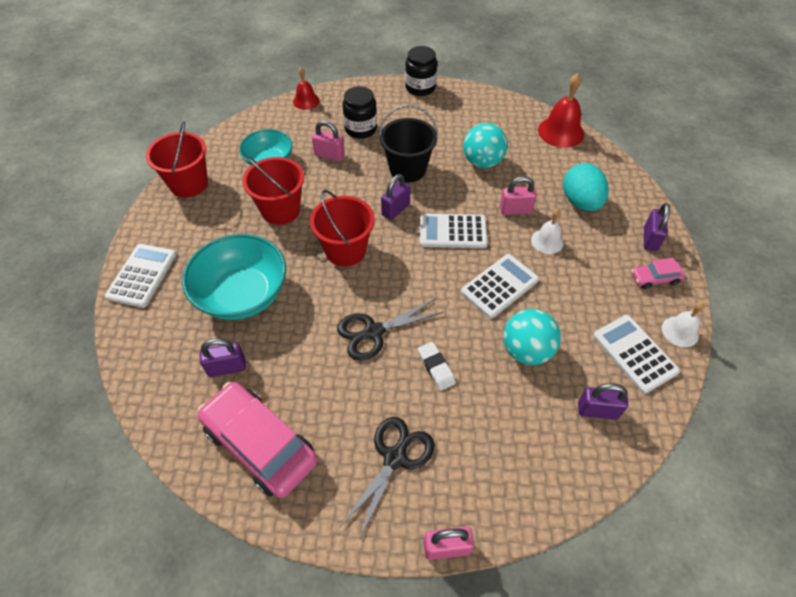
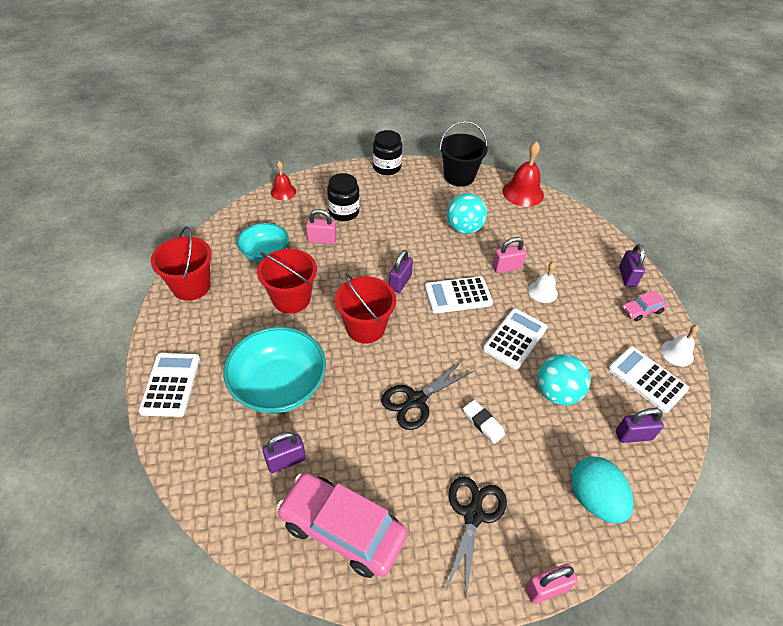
camera: 15 degrees left, 5 degrees down
black bucket [379,105,438,182] -> black bucket moved to [439,121,488,187]
turquoise egg [563,163,609,211] -> turquoise egg moved to [571,456,634,523]

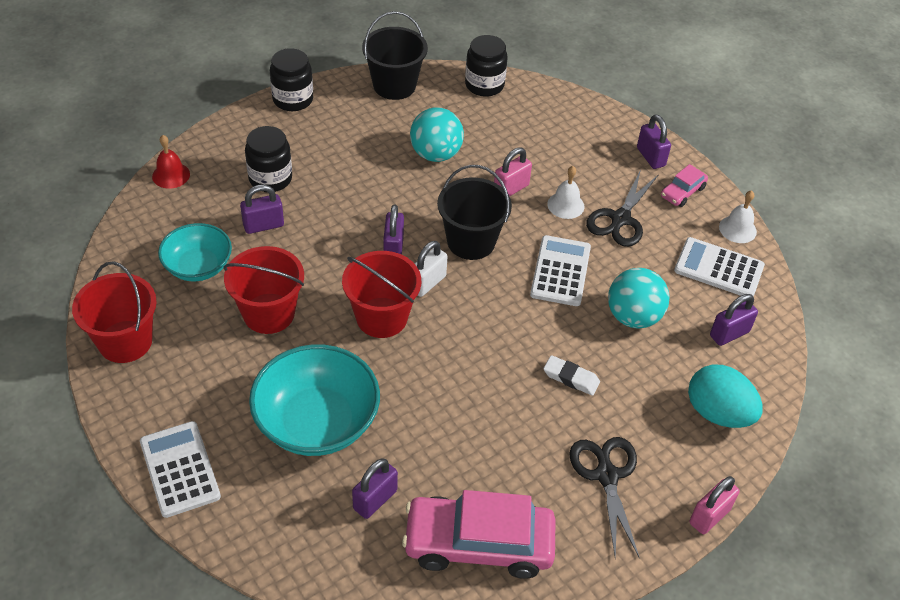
camera: 25 degrees left, 0 degrees up
pink padlock [306,209,337,245] -> purple padlock [240,184,284,234]
black scissors [381,360,475,430] -> black scissors moved to [586,169,659,247]
white calculator [425,276,493,314] -> black bucket [437,165,512,260]
red bell [502,141,544,207] -> black jar [465,35,508,97]
none -> white padlock [415,241,448,297]

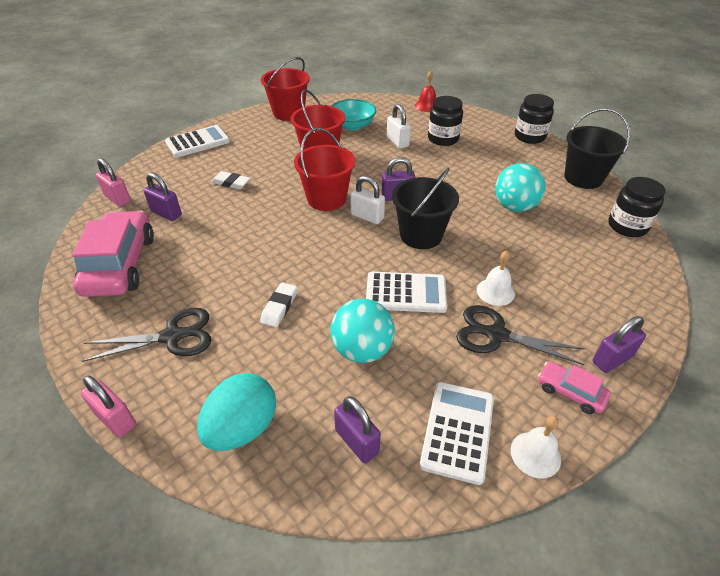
camera: 85 degrees right, 5 degrees down
purple padlock [240,184,284,234] -> white padlock [387,104,411,149]
turquoise bowl [249,344,380,456] -> white eraser [211,171,251,190]
pink padlock [494,147,532,197] -> pink padlock moved to [96,158,131,207]

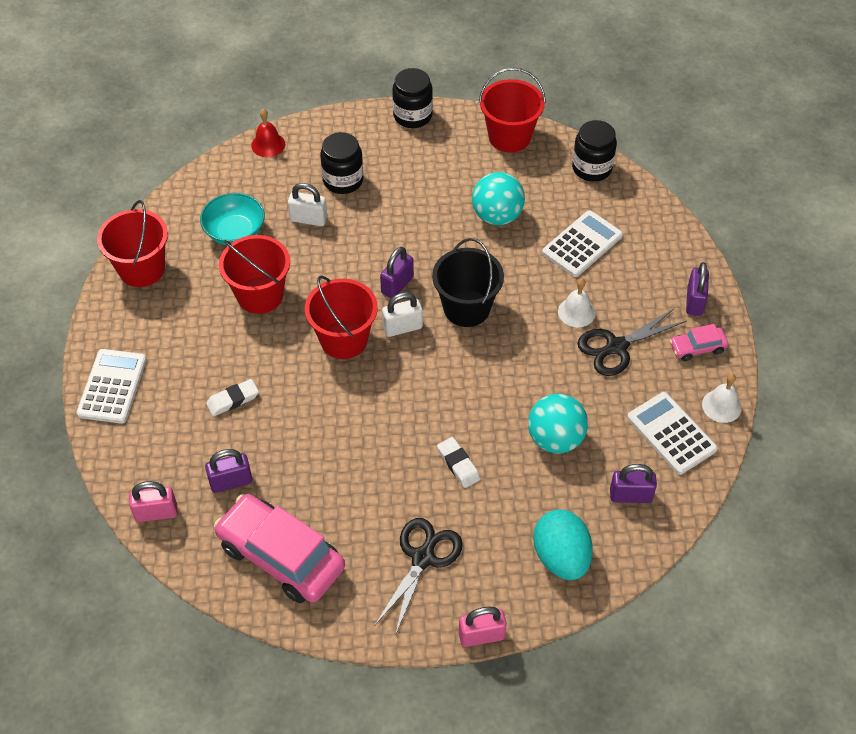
camera: 50 degrees left, 10 degrees up
white calculator [366,272,447,313] -> white calculator moved to [542,210,623,277]
black bucket [564,108,630,189] -> red bucket [479,68,546,153]

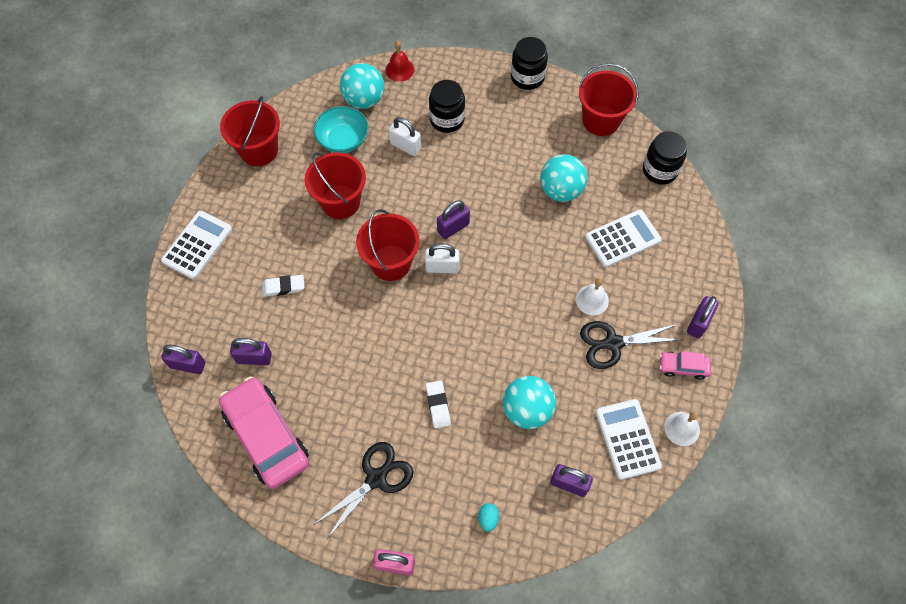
camera: 20 degrees right, 10 degrees up
pink padlock [129,481,177,522] -> purple padlock [161,345,205,374]
black bucket [432,238,504,327] -> none
turquoise egg [533,509,592,580] -> turquoise egg [478,503,499,532], size x0.43
none -> turquoise ball [340,63,384,109]

